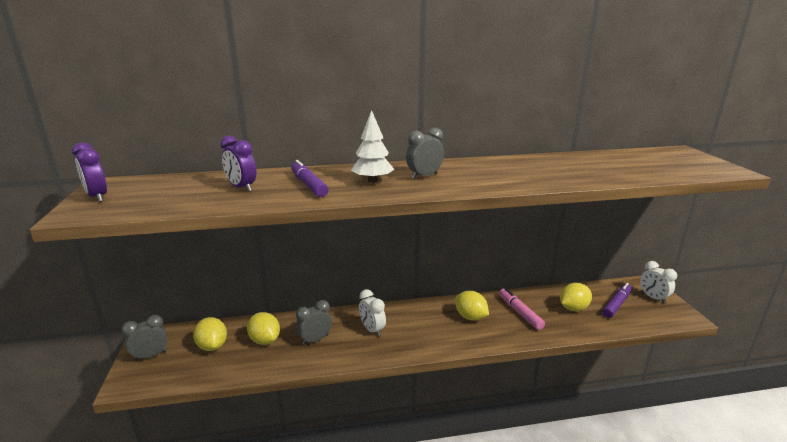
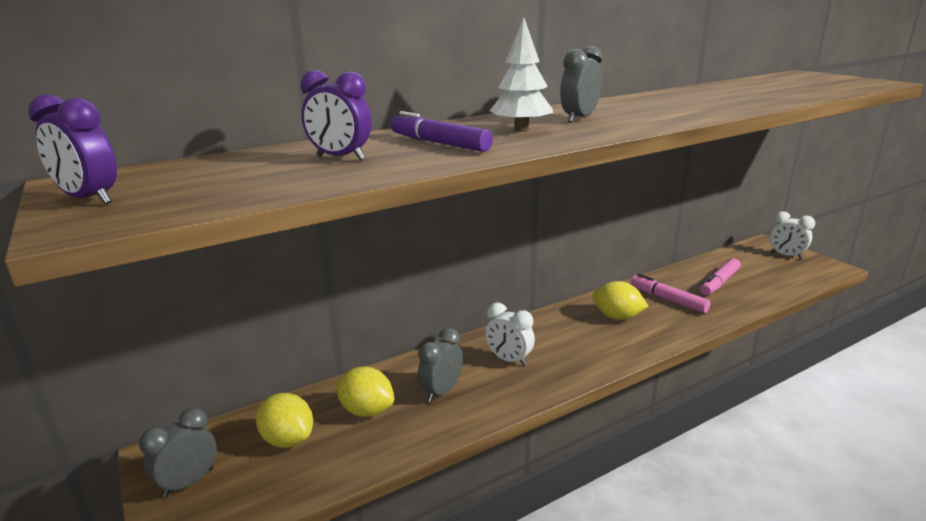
camera: 20 degrees left, 0 degrees up
yellow lemon [560,283,592,311] -> pink marker [700,258,741,295]
purple marker [602,283,632,318] -> none

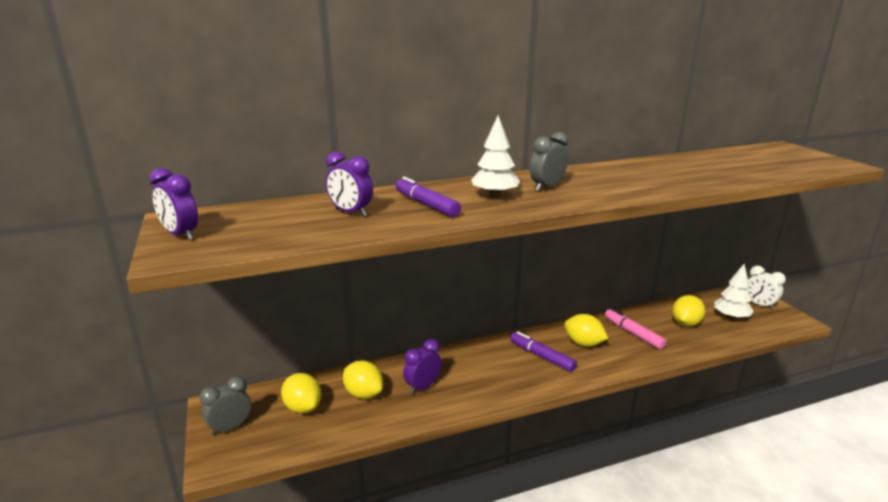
camera: 10 degrees right, 0 degrees up
grey clock [418,328,463,402] -> purple clock [403,339,442,394]
white clock [485,303,535,366] -> none
pink marker [700,258,741,295] -> yellow lemon [672,295,705,326]
none -> purple marker [510,331,577,372]
none -> white tree [714,264,754,319]

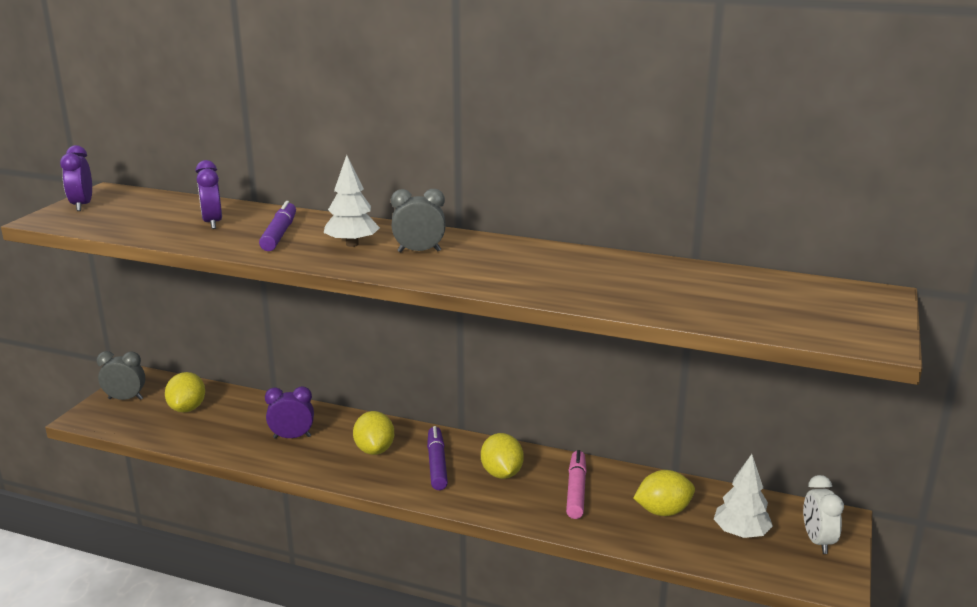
camera: 40 degrees right, 0 degrees up
yellow lemon [343,360,383,399] -> yellow lemon moved to [353,411,394,455]

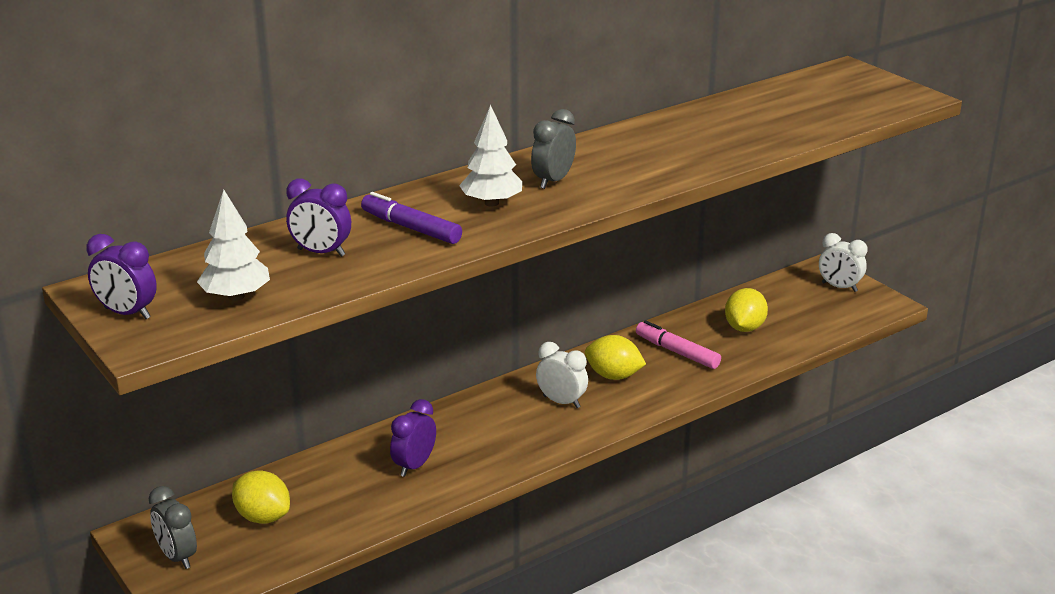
camera: 55 degrees left, 5 degrees up
grey clock [97,351,145,400] -> grey clock turned 75 degrees counterclockwise [149,486,197,569]
yellow lemon [353,411,394,455] -> none
purple marker [427,426,448,490] -> white clock [536,342,588,408]
white tree [714,454,773,538] -> white tree moved to [197,190,270,301]

